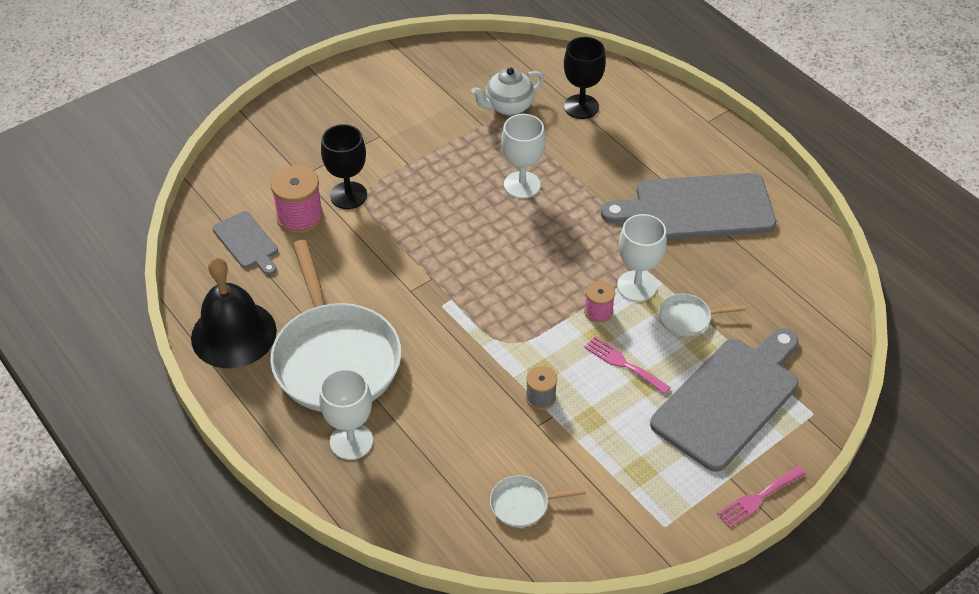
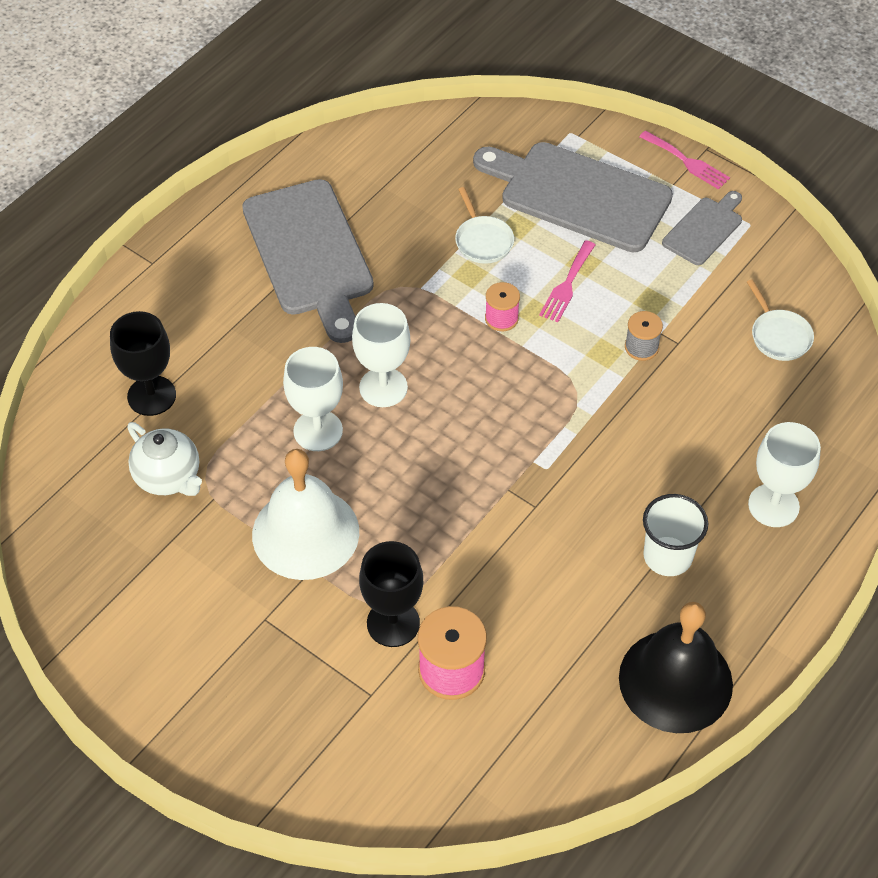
camera: 105 degrees left, 5 degrees up
grey cutting board [213,211,278,275] -> grey cutting board moved to [662,191,742,265]
white pan [270,240,401,412] -> white cup [643,494,708,576]
white goblet [617,214,667,302] -> white goblet moved to [352,303,410,407]
none -> white bell [252,449,359,580]

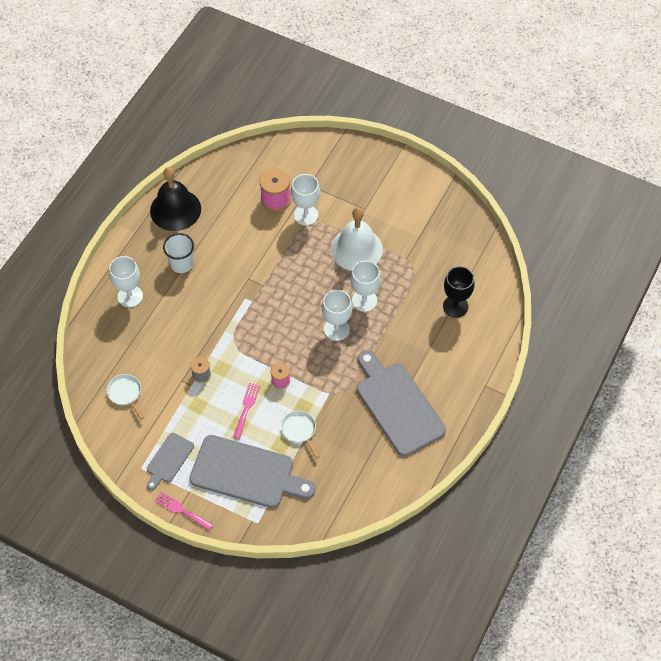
camera: 170 degrees right, 5 degrees up
white teapot [128,422,202,496] -> none
black goblet [359,541,423,647] -> white goblet [291,174,320,225]

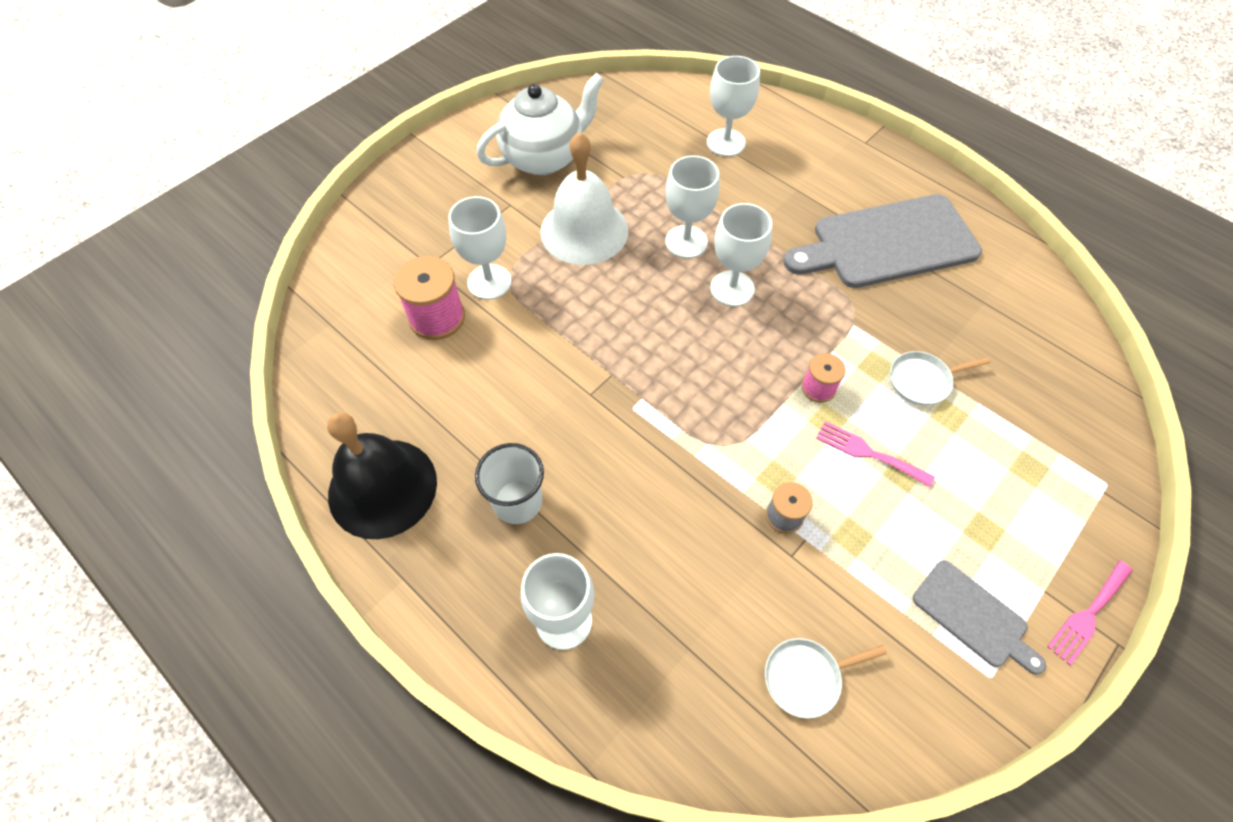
camera: 75 degrees left, 0 degrees up
grey cutting board [189,435,316,508] -> none
black goblet [443,266,475,318] -> white goblet [707,56,760,157]
none -> white teapot [477,73,604,175]

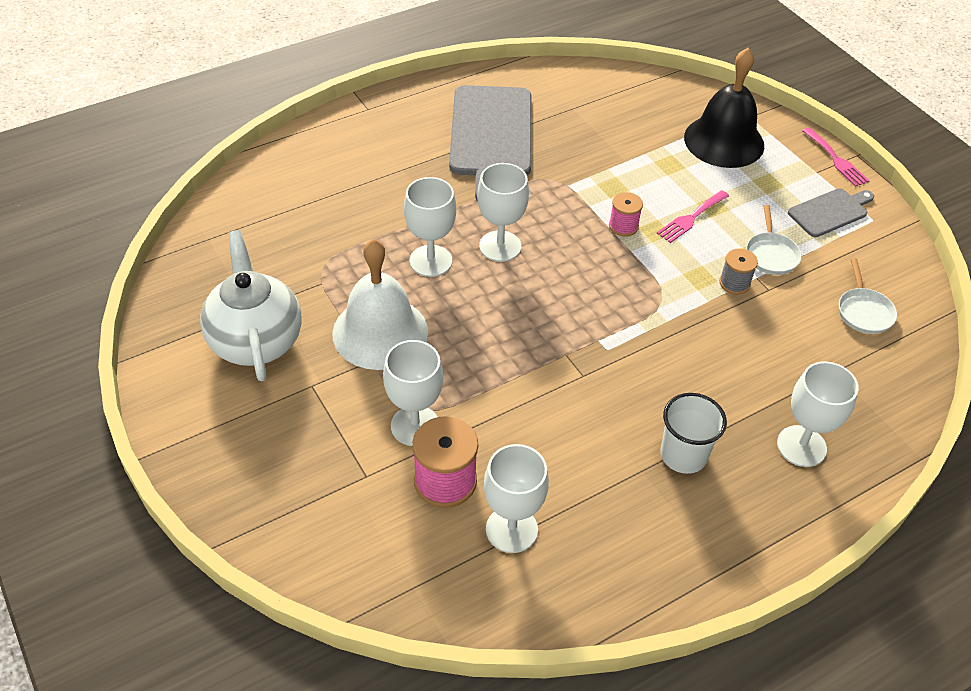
camera: 75 degrees left, 10 degrees down
black bell [327,412,437,539] -> black bell moved to [684,48,764,168]
white goblet [707,56,760,157] -> white goblet moved to [484,444,549,553]
white pan [890,351,990,406] -> white pan moved to [746,205,802,275]

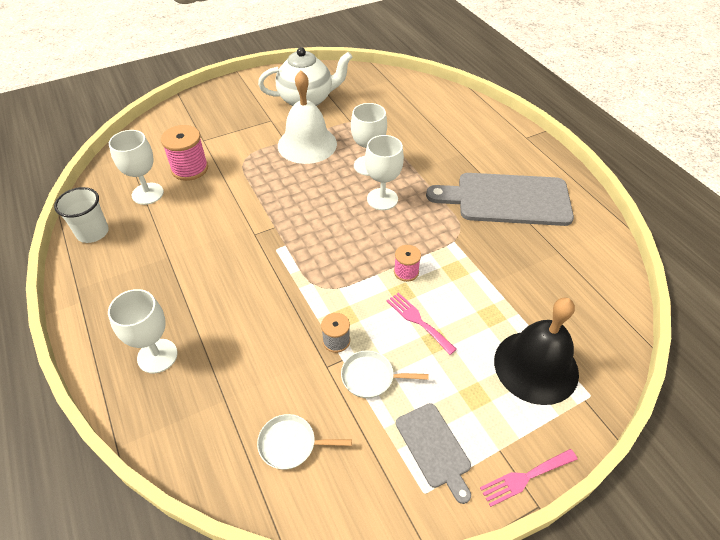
camera: 95 degrees right, 0 degrees up
white goblet [383,340,443,446] -> none
white cup [661,393,727,474] -> white cup moved to [54,187,109,243]

